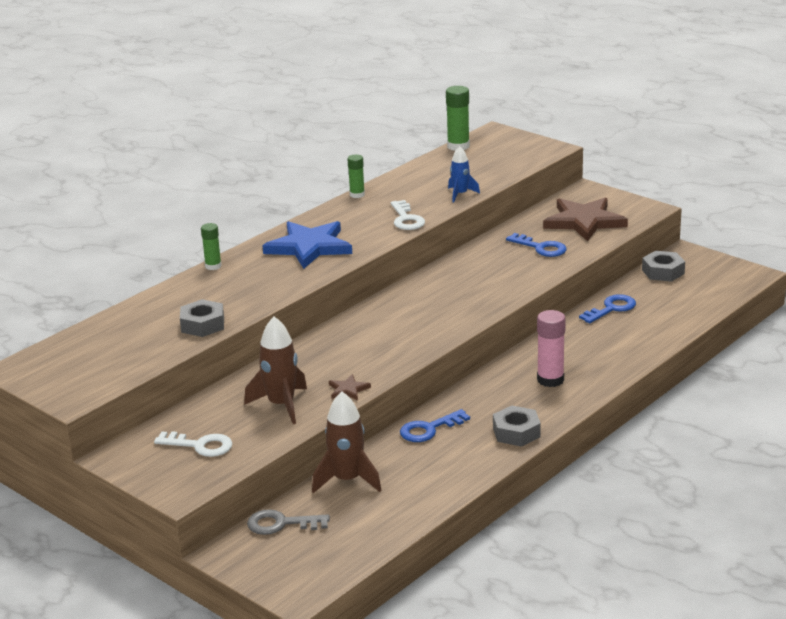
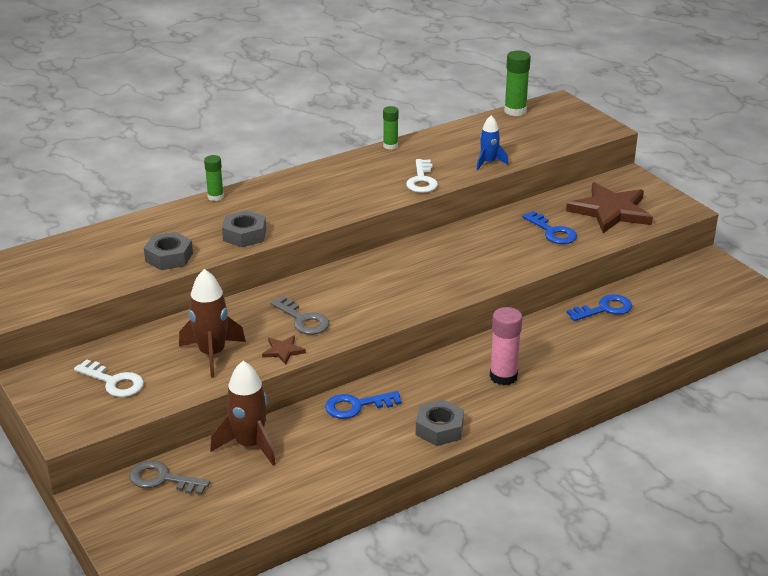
camera: 15 degrees right, 5 degrees up
blue star [262,221,352,269] -> none
grey nut [642,251,685,282] -> grey nut moved to [222,210,266,247]
none -> grey key [270,296,329,335]

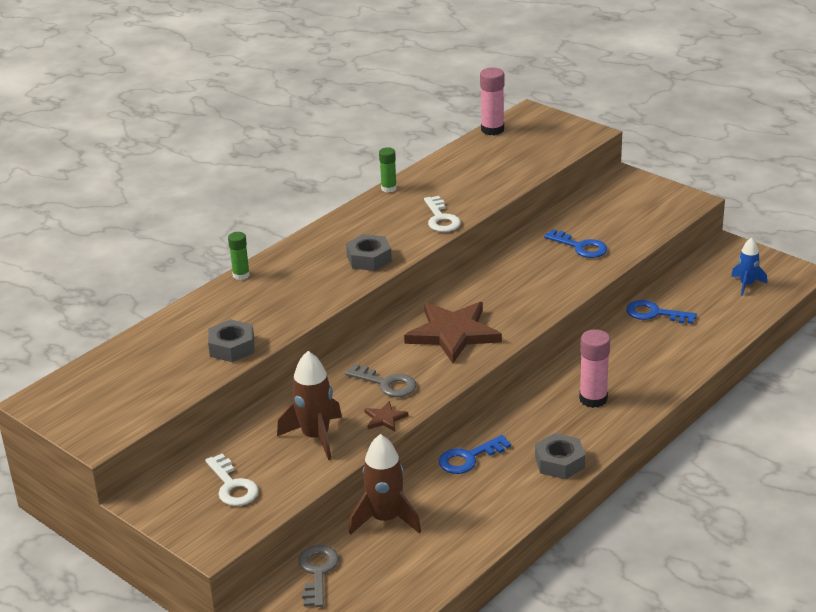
camera: 15 degrees left, 0 degrees up
white key [74,359,144,397] -> white key turned 45 degrees clockwise [205,454,259,506]
grey key [129,460,210,495] -> grey key turned 90 degrees clockwise [299,545,339,607]
grey nut [222,210,266,247] -> grey nut moved to [346,234,392,271]
blue rocket [476,115,509,170] -> blue rocket moved to [731,238,767,296]
green glue stick [504,51,531,116] -> pink glue stick [480,68,504,135]
brown star [566,182,653,233] -> brown star moved to [404,302,502,363]
blue key [567,294,632,321] -> blue key turned 120 degrees counterclockwise [626,300,697,324]

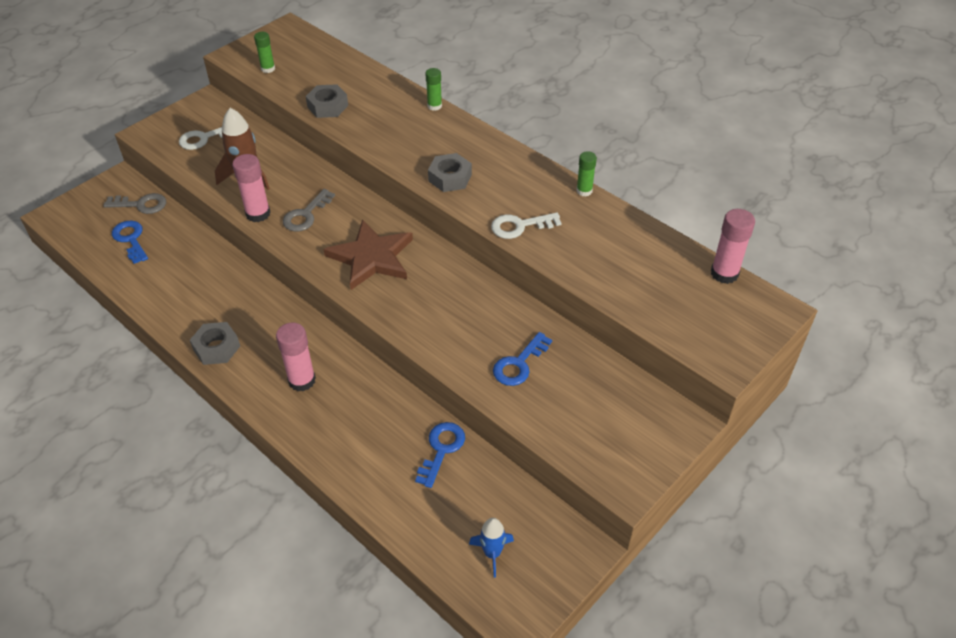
camera: 90 degrees right, 15 degrees up
brown rocket [349,434,421,535] -> none
brown star [364,401,408,431] -> pink glue stick [232,154,271,222]
blue key [439,435,511,474] -> blue key moved to [112,221,148,264]
none -> green glue stick [254,32,275,73]

